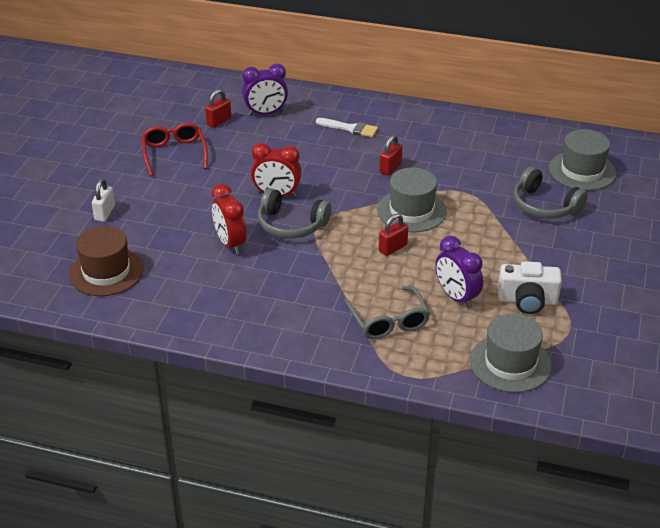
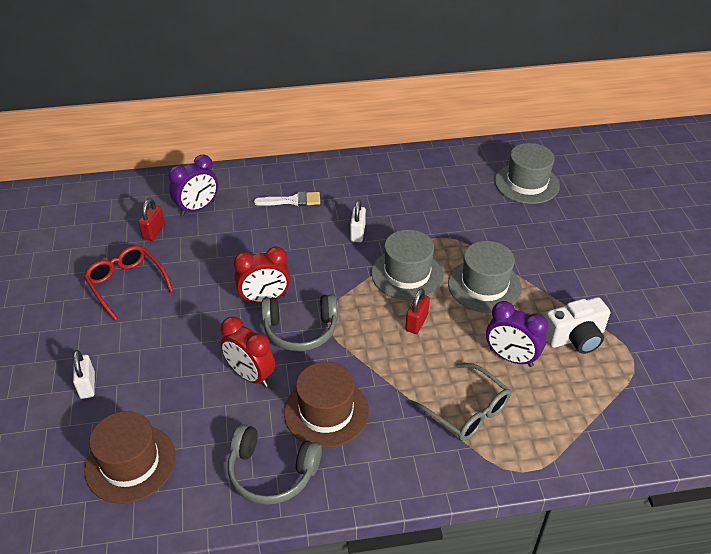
camera: 25 degrees left, 5 degrees up
red padlock [379,135,403,176] -> white padlock [350,200,366,242]
grey hat [470,314,552,393] -> grey hat moved to [448,241,522,313]
grey headphones [513,167,588,219] -> grey headphones moved to [228,424,322,505]
none -> brown hat [284,362,369,448]

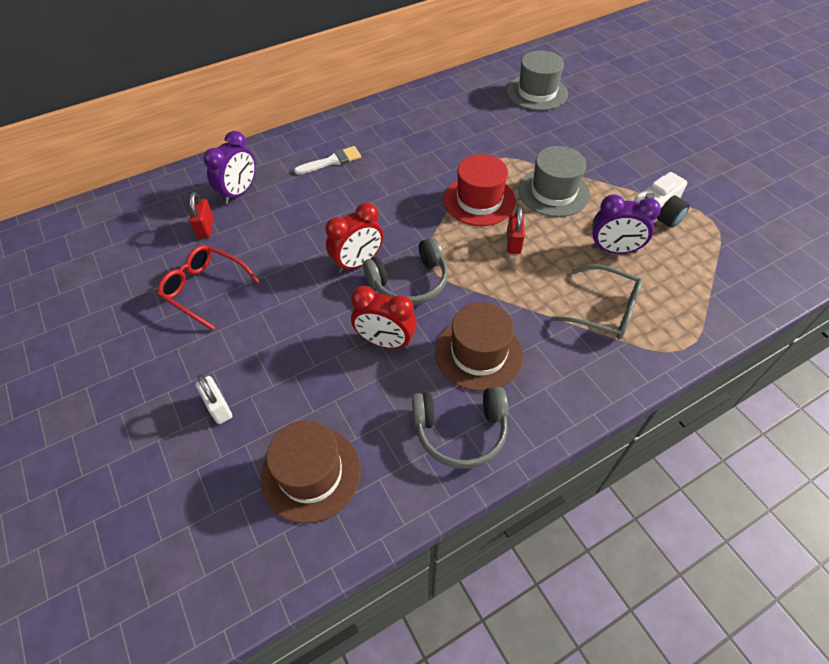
camera: 20 degrees left, 10 degrees up
white padlock [350,200,366,242] -> none
grey hat [371,230,444,300] -> red hat [444,154,516,226]

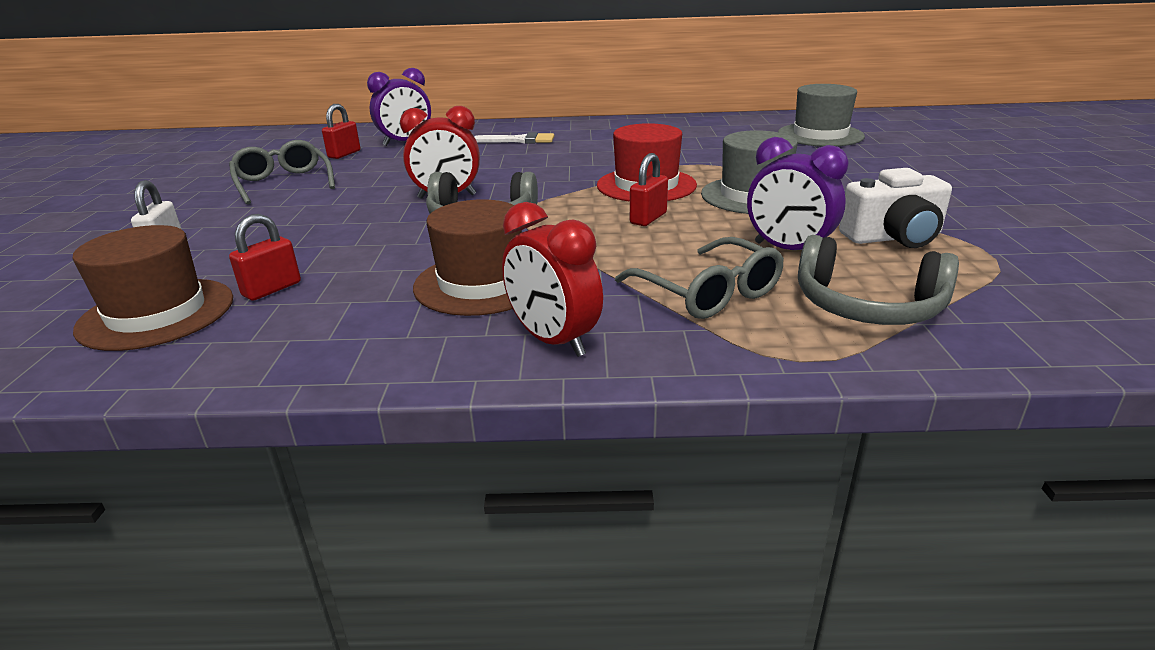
camera: 30 degrees right, 25 degrees down
red glasses [157,245,260,330] -> grey glasses [229,140,335,205]
red clock [351,286,417,349] -> red clock moved to [502,202,603,357]
grey headphones [412,387,508,469] -> grey headphones moved to [798,235,959,325]
none -> red padlock [229,214,301,301]

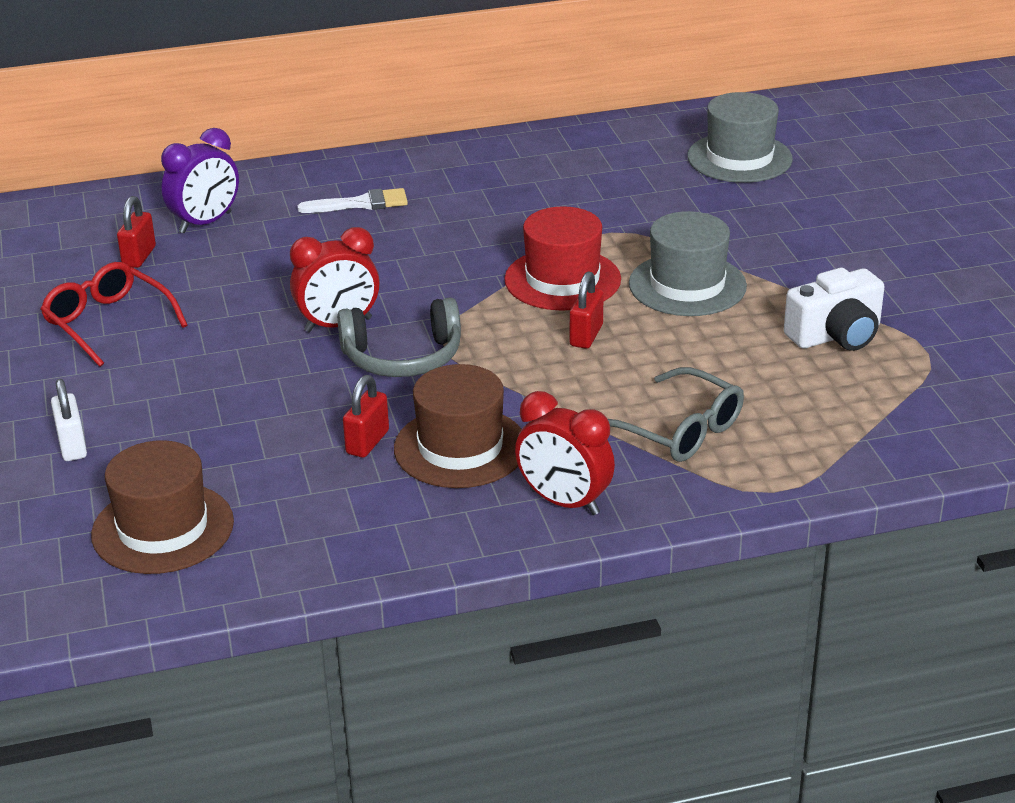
camera: 15 degrees left, 5 degrees up
grey glasses [229,140,335,205] -> red glasses [40,262,188,367]
red padlock [229,214,301,301] -> red padlock moved to [343,375,389,458]
purple clock [747,137,849,250] -> none
grey headphones [798,235,959,325] -> none

